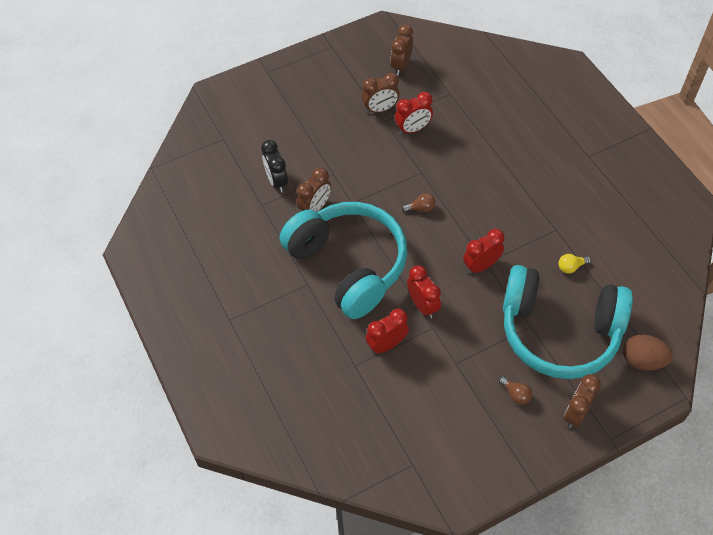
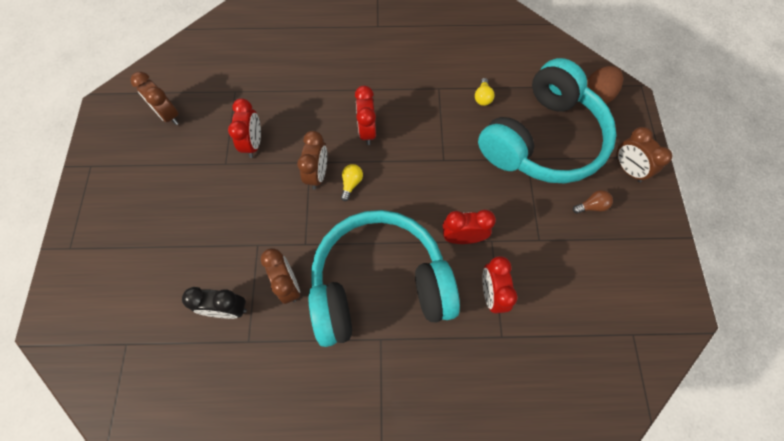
camera: 65 degrees left, 10 degrees up
brown clock [362,73,400,113] -> brown clock moved to [297,131,327,190]
brown light bulb [402,193,436,212] -> yellow light bulb [341,164,363,201]
red clock [463,229,505,274] -> red clock moved to [355,85,376,145]

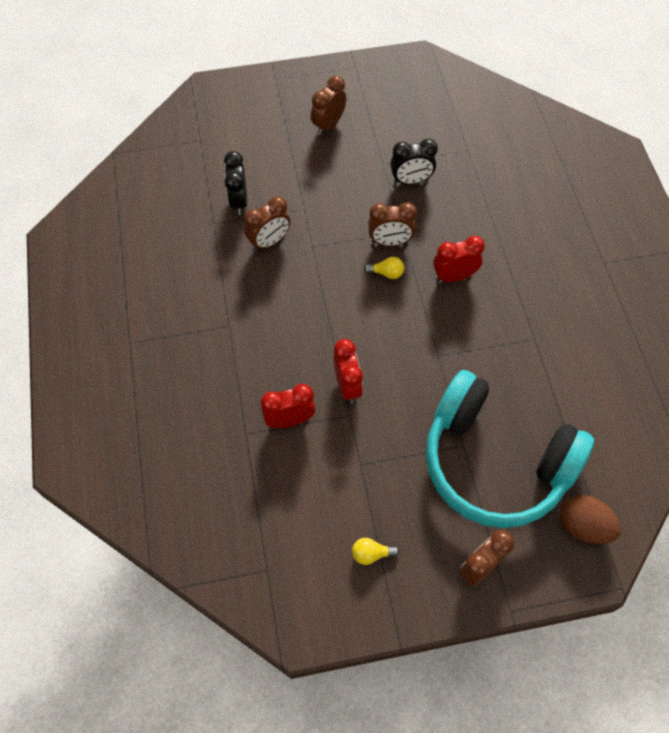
camera: 80 degrees right, 5 degrees down
brown clock [131,72,179,125] -> brown clock moved to [311,76,346,135]
red clock [228,98,261,158] -> black clock [390,139,438,185]
turquoise headphones [309,210,460,347] -> none
yellow light bulb [475,78,495,106] -> yellow light bulb moved to [352,538,399,565]
brown light bulb [573,190,613,214] -> none

